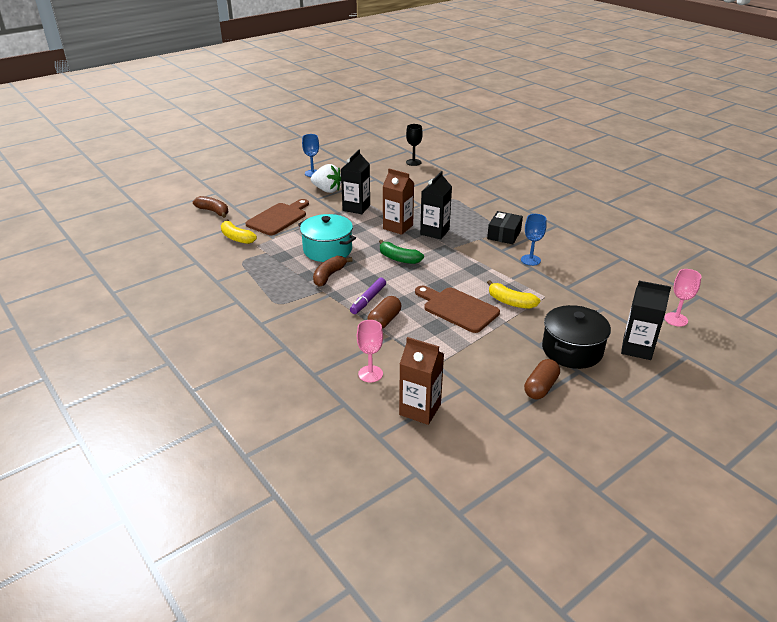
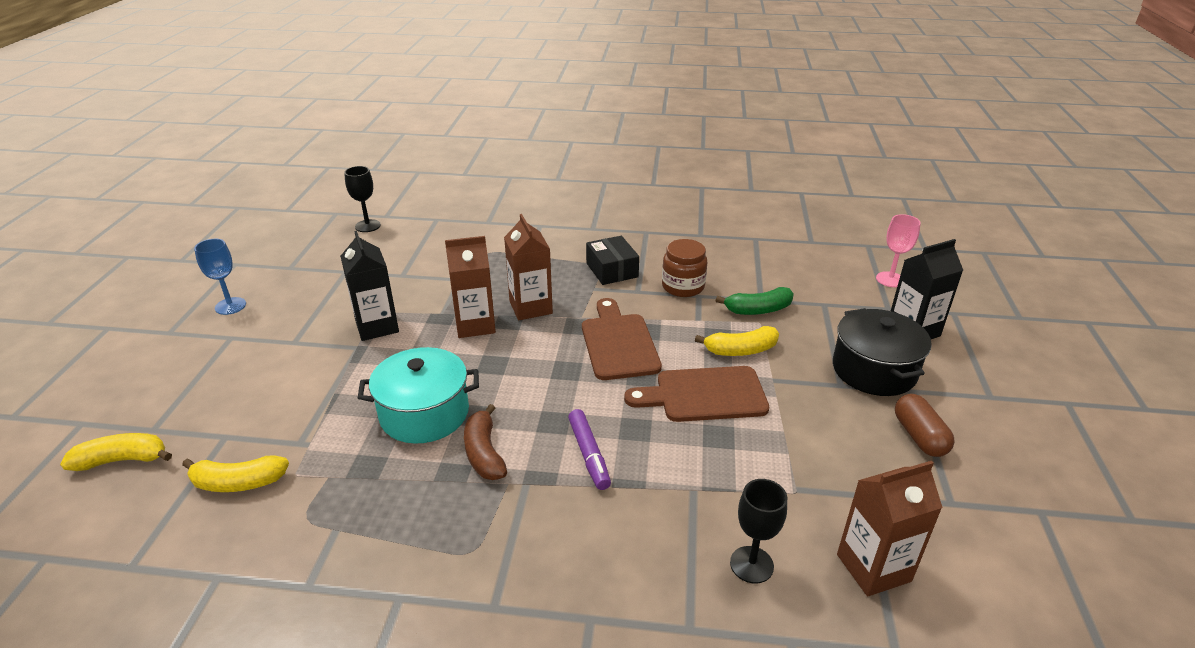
camera: 45 degrees left, 0 degrees up
brown banana [193,196,228,218] -> yellow banana [60,433,172,471]
brown cutting board [246,199,309,235] -> brown cutting board moved to [582,298,662,380]
white strawberry [311,164,341,193] -> none
pink goblet [357,320,383,383] -> black goblet [730,479,787,583]
brown capsule [367,296,401,329] -> none
green banana [379,240,424,264] -> green banana moved to [716,287,794,315]
black carton [420,171,452,239] -> brown carton [504,214,553,320]
blue goblet [521,214,547,266] -> brown jar [662,239,707,297]

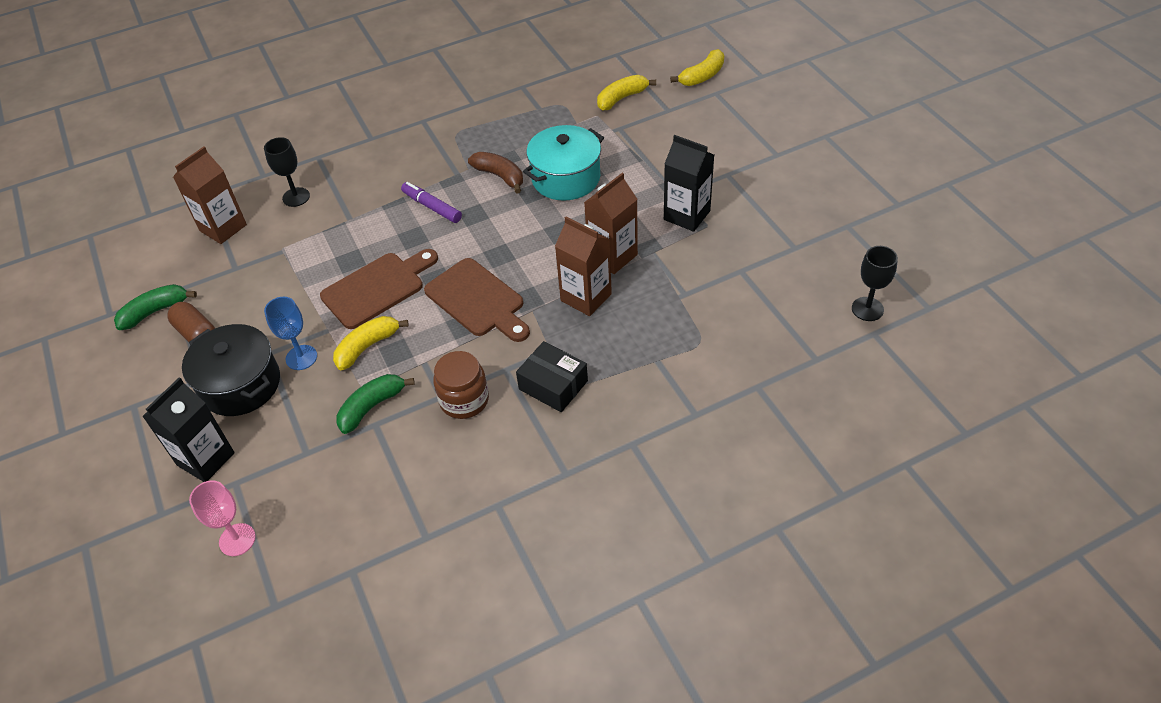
camera: 150 degrees right, 15 degrees up
blue goblet [194,239,246,315] -> blue goblet moved to [264,297,317,370]
none -> green banana [114,284,197,330]

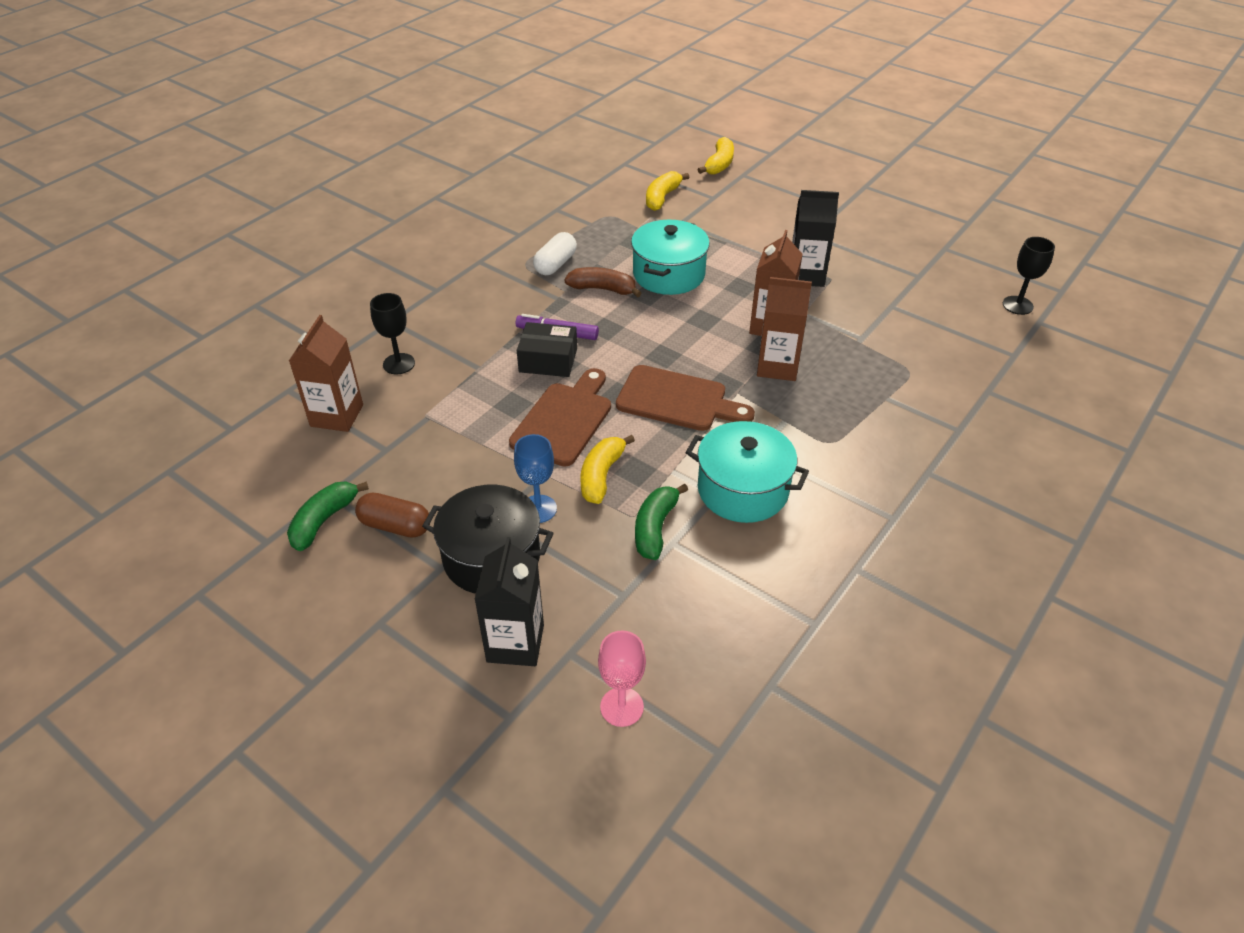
camera: 30 degrees left, 5 degrees down
brown jar [433,351,489,419] -> turquoise pot [685,421,809,523]
black box [516,341,588,412] -> black box moved to [517,322,577,377]
none -> white capsule [533,232,577,275]

